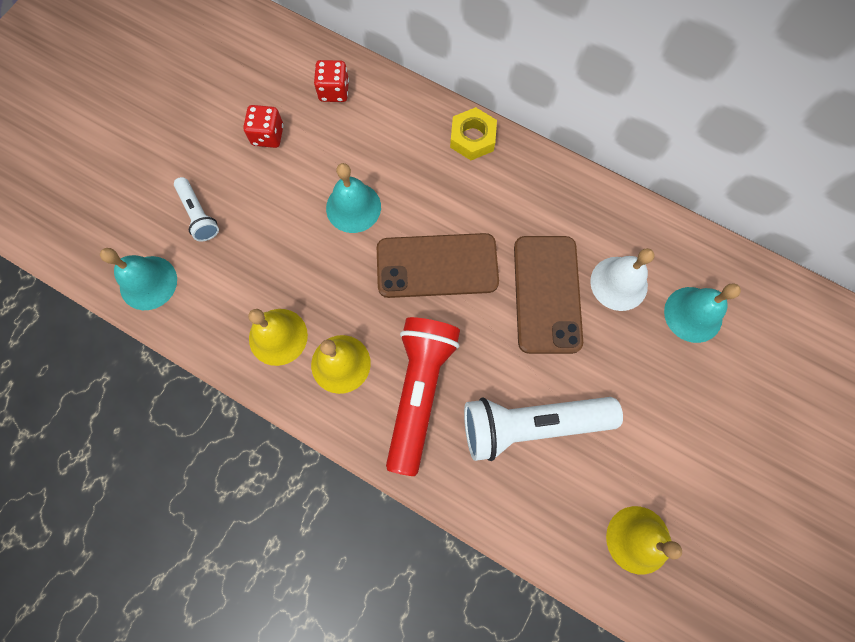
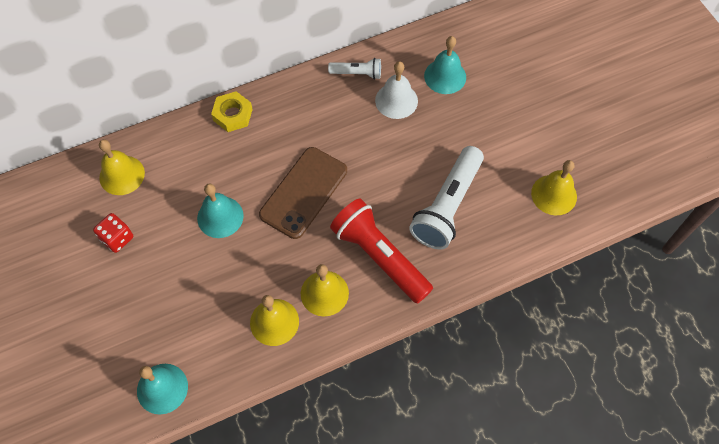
camera: 55 degrees left, 10 degrees down
white flashlight [174,177,219,241] -> white flashlight moved to [328,58,381,79]
red dice [314,60,349,102] -> yellow bell [99,139,145,195]
brown phone [514,236,583,354] -> none

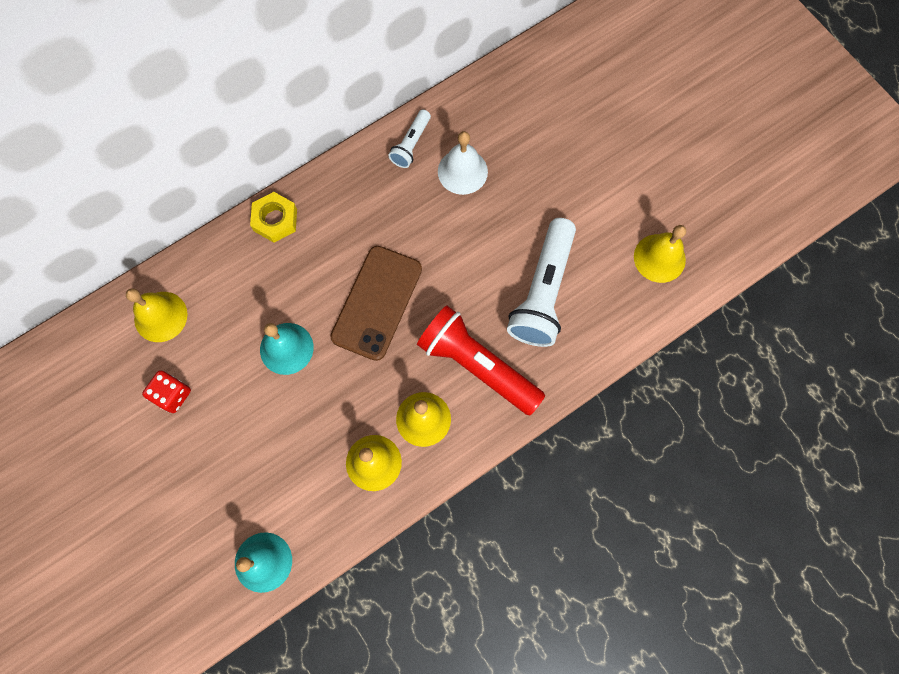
camera: 10 degrees left, 10 degrees up
white flashlight [328,58,381,79] -> white flashlight turned 120 degrees clockwise [388,110,431,168]
turquoise bell [424,36,466,94] -> none

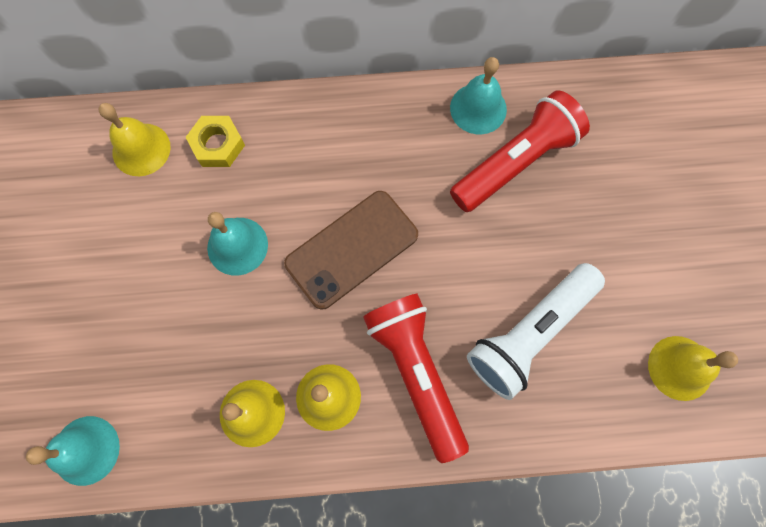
camera: 30 degrees right, 0 degrees up
red dice [142,370,191,413] -> none
yellow nut [250,192,297,243] -> yellow nut moved to [185,116,245,167]
white flashlight [388,110,431,168] -> turquoise bell [450,57,507,134]
white bell [438,131,488,195] -> red flashlight [450,90,590,212]

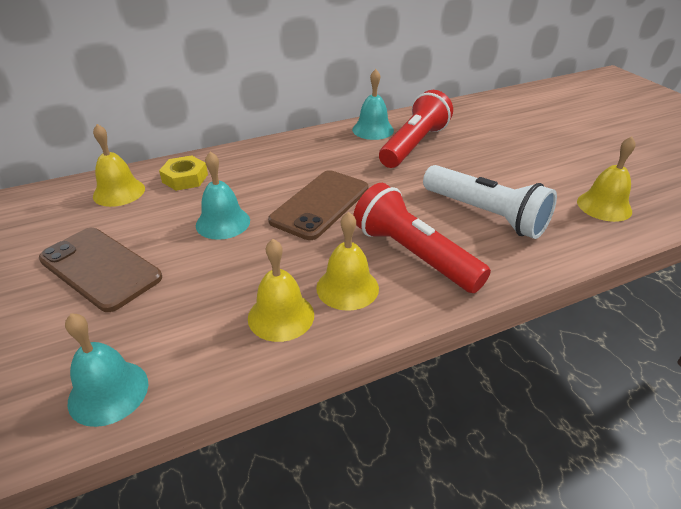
camera: 20 degrees left, 35 degrees down
white flashlight [467,263,605,400] -> white flashlight turned 75 degrees counterclockwise [423,165,557,239]
none -> brown phone [39,228,162,312]

